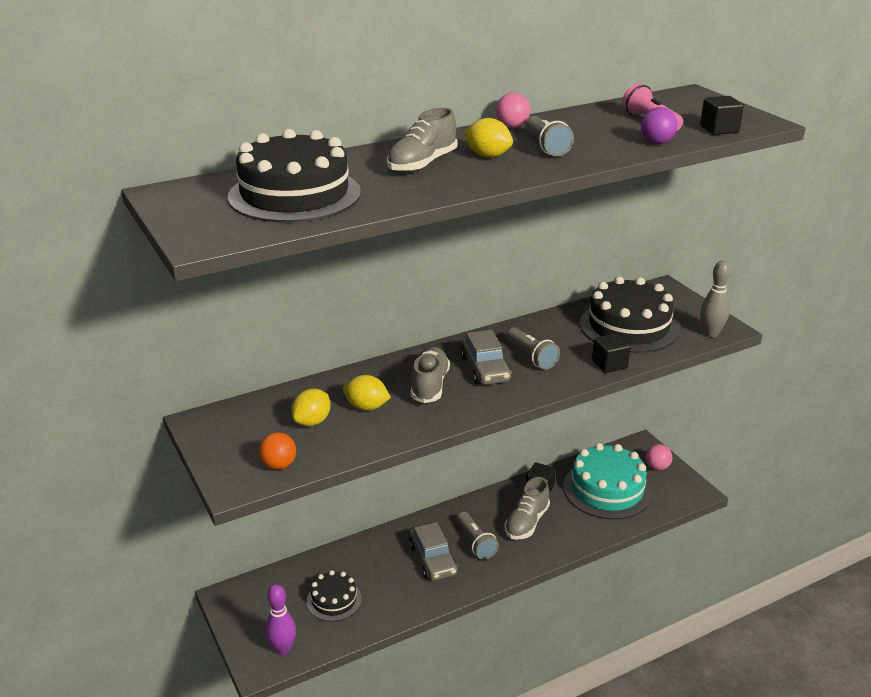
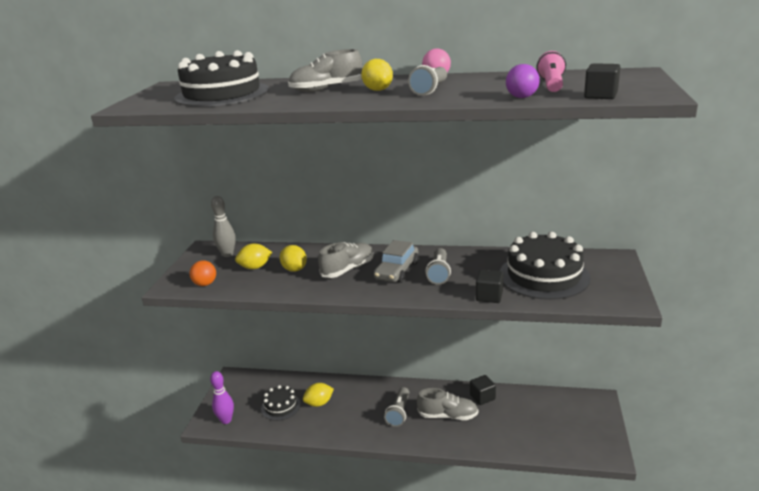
camera: 40 degrees right, 5 degrees down
grey car [409,522,457,581] -> none
grey shoe [505,477,550,540] -> grey shoe turned 150 degrees counterclockwise [417,388,478,420]
turquoise cake [563,443,652,520] -> none
pink ball [646,444,672,471] -> none
grey bowling pin [700,261,731,338] -> grey bowling pin moved to [211,196,236,257]
none -> yellow lemon [303,383,334,407]

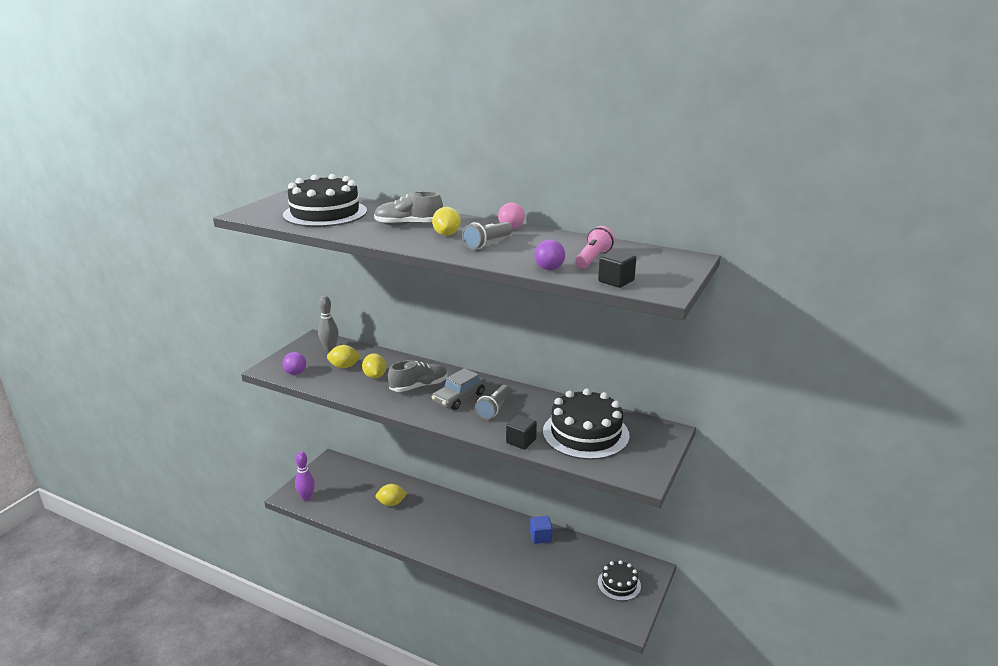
camera: 15 degrees right, 0 degrees up
orange ball [189,260,216,286] -> purple ball [282,352,306,375]
black cake [261,385,301,421] -> black cake moved to [598,560,641,601]
grey flashlight [384,387,409,427] -> none
grey shoe [417,388,478,420] -> none
black cube [470,375,496,405] -> blue cube [530,516,553,544]

